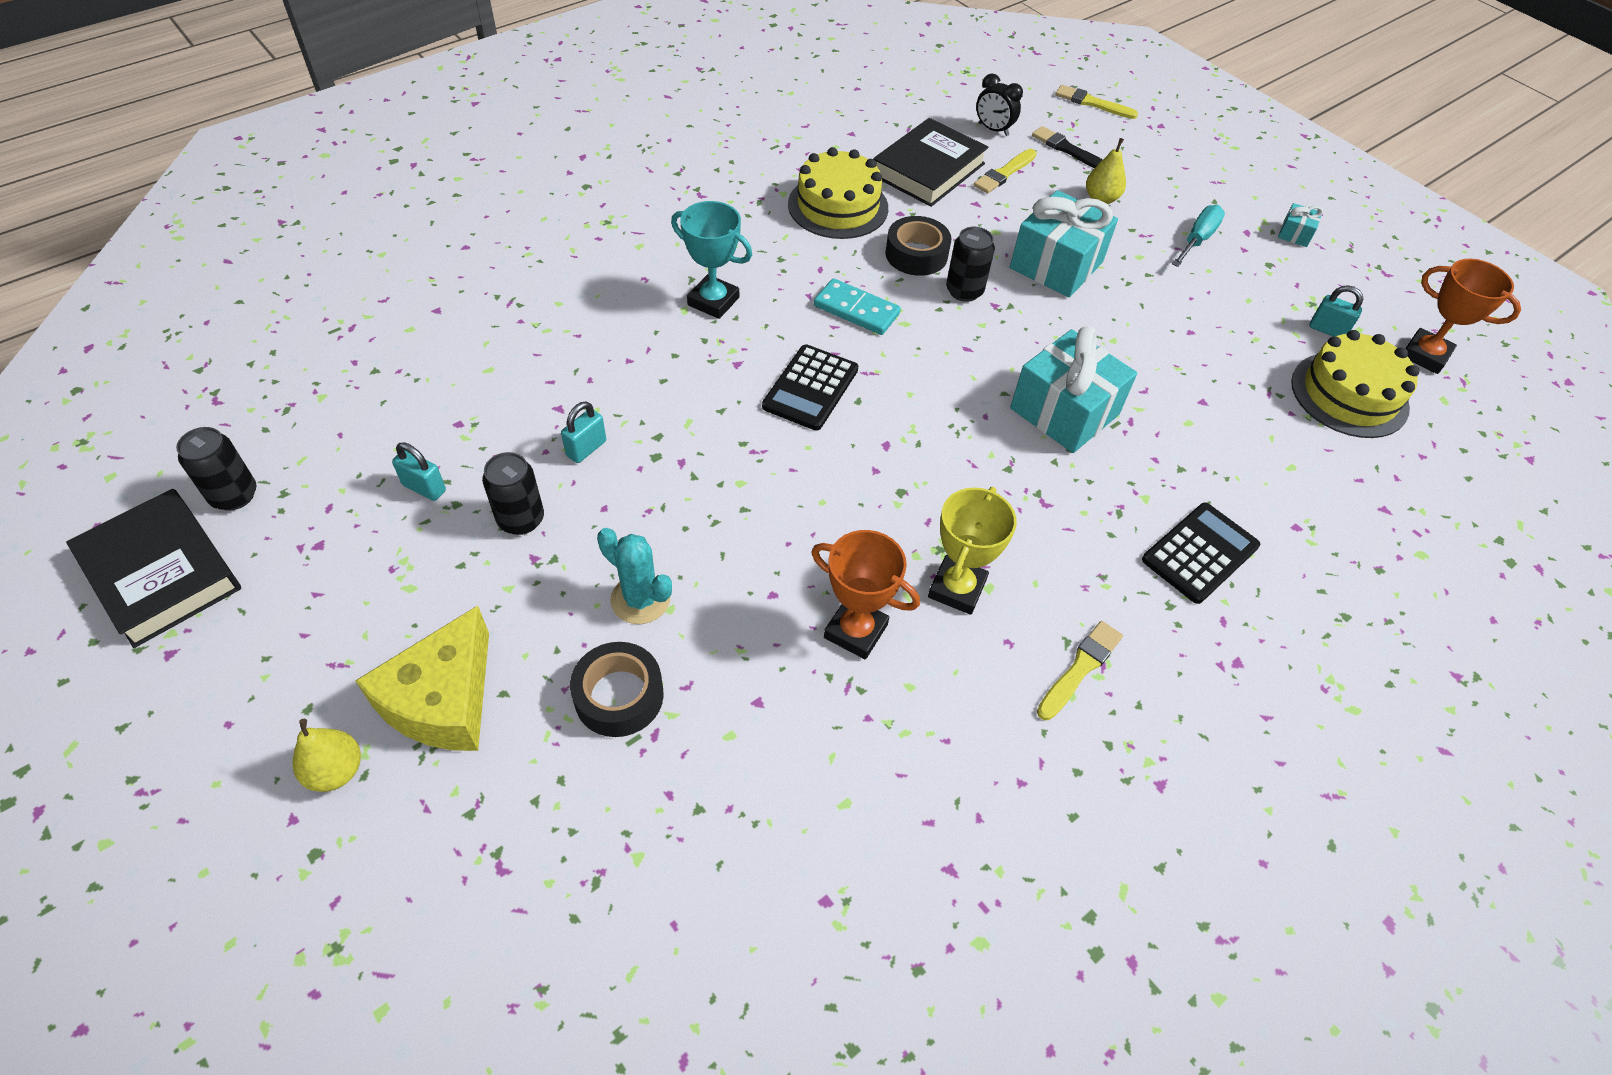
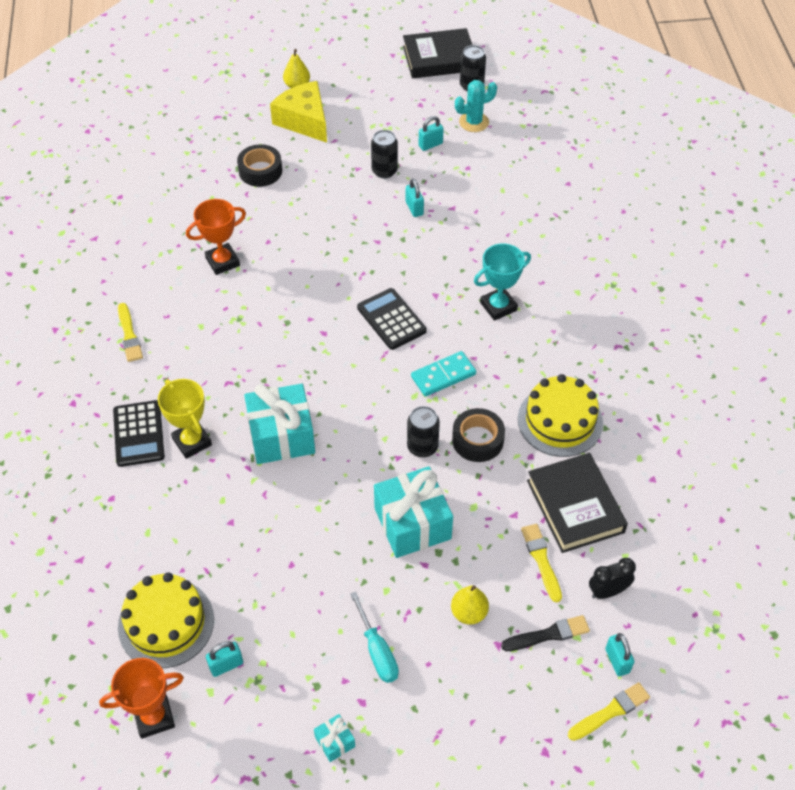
camera: 125 degrees right, 0 degrees up
turquoise cactus [597,528,672,624] -> turquoise cactus moved to [455,80,497,132]
yellow trophy [928,487,1017,615] -> yellow trophy moved to [158,379,212,459]
none -> turquoise padlock [605,633,634,676]

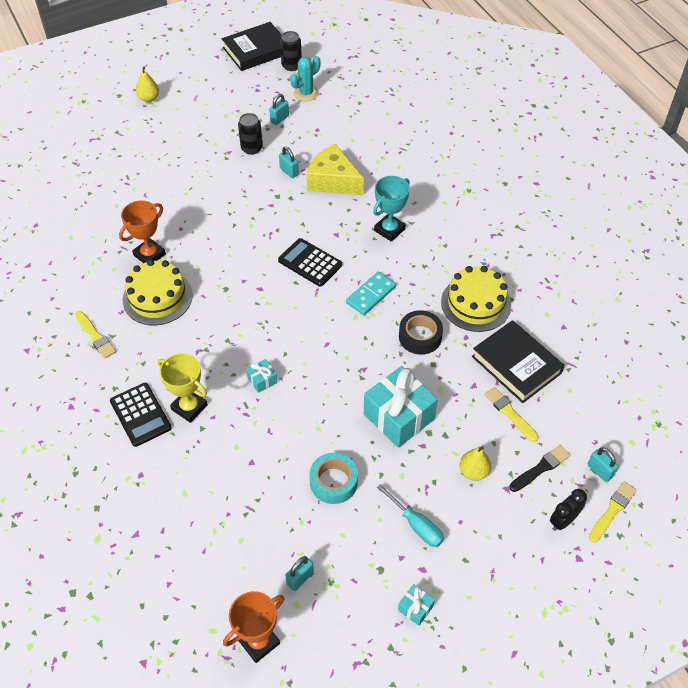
camera: 20 degrees left, 0 degrees up
yellow cake [118,572,214,668] -> yellow cake moved to [123,259,193,325]
black tape [237,144,282,187] -> none
turquoise gift [244,384,315,464] -> turquoise gift [246,359,277,393], size x0.44
yellow cheese [270,81,327,143] -> yellow cheese moved to [306,144,364,195]
black can [407,406,440,458] -> none
black clock [589,558,636,599] -> black clock moved to [550,489,587,531]
none -> turquoise tape [309,453,358,504]

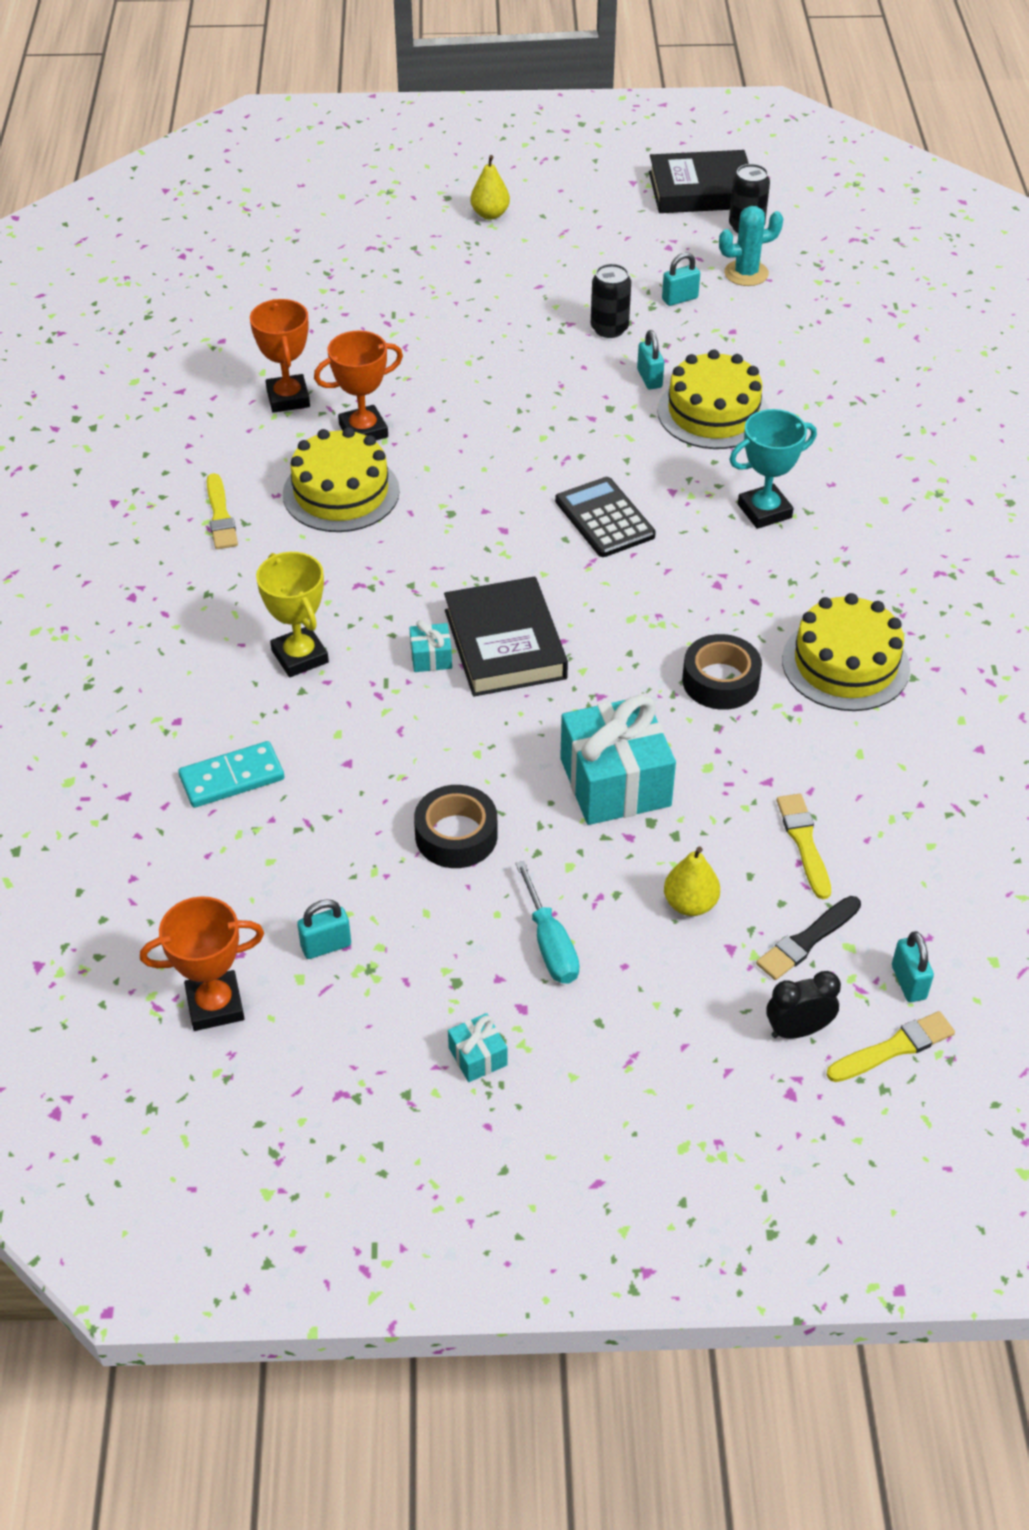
camera: 25 degrees right, 5 degrees down
black calculator [110,383,172,447] -> none
yellow cheese [306,144,364,195] -> yellow cake [657,349,769,449]
turquoise tape [309,453,358,504] -> black tape [414,785,498,868]
turquoise domino [346,272,396,315] -> turquoise domino moved to [178,741,284,808]
black book [472,320,565,403] -> black book moved to [444,576,568,697]
black brush [509,445,570,492] -> black brush turned 150 degrees clockwise [756,896,861,980]
none -> orange trophy [250,299,310,413]

